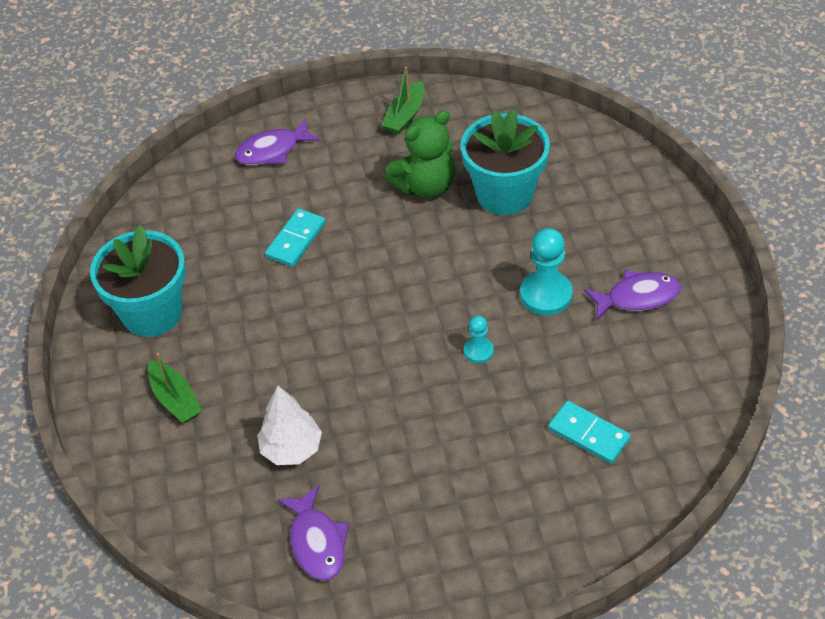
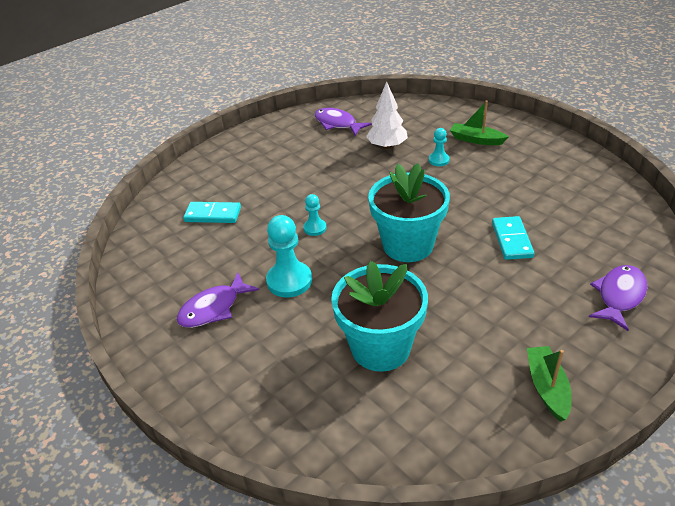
camera: 150 degrees right, 10 degrees down
turquoise flower pot [90,225,186,337] -> turquoise flower pot moved to [368,163,450,262]
green teddy bear [385,110,455,198] -> none
none -> turquoise pawn [429,128,450,166]

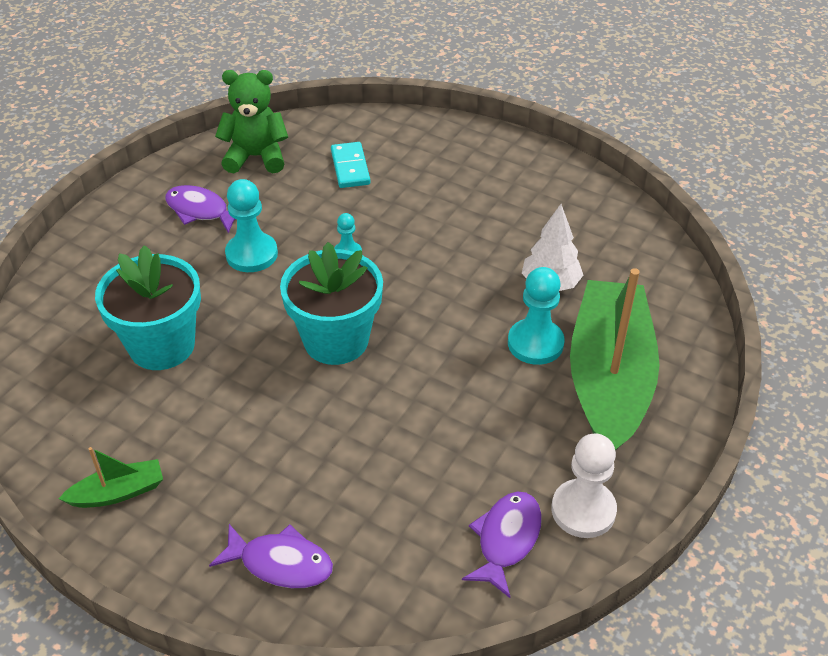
camera: 70 degrees right, 5 degrees up
purple fish [315,108,372,136] -> purple fish moved to [462,491,542,598]
turquoise pawn [429,128,450,166] -> turquoise pawn [508,267,565,365], size x1.81
green boat [450,101,509,145] -> green boat [570,268,660,450], size x2.39
turquoise domino [492,216,534,260] -> none
none -> green teddy bear [215,70,288,173]
none -> white pawn [552,433,617,538]

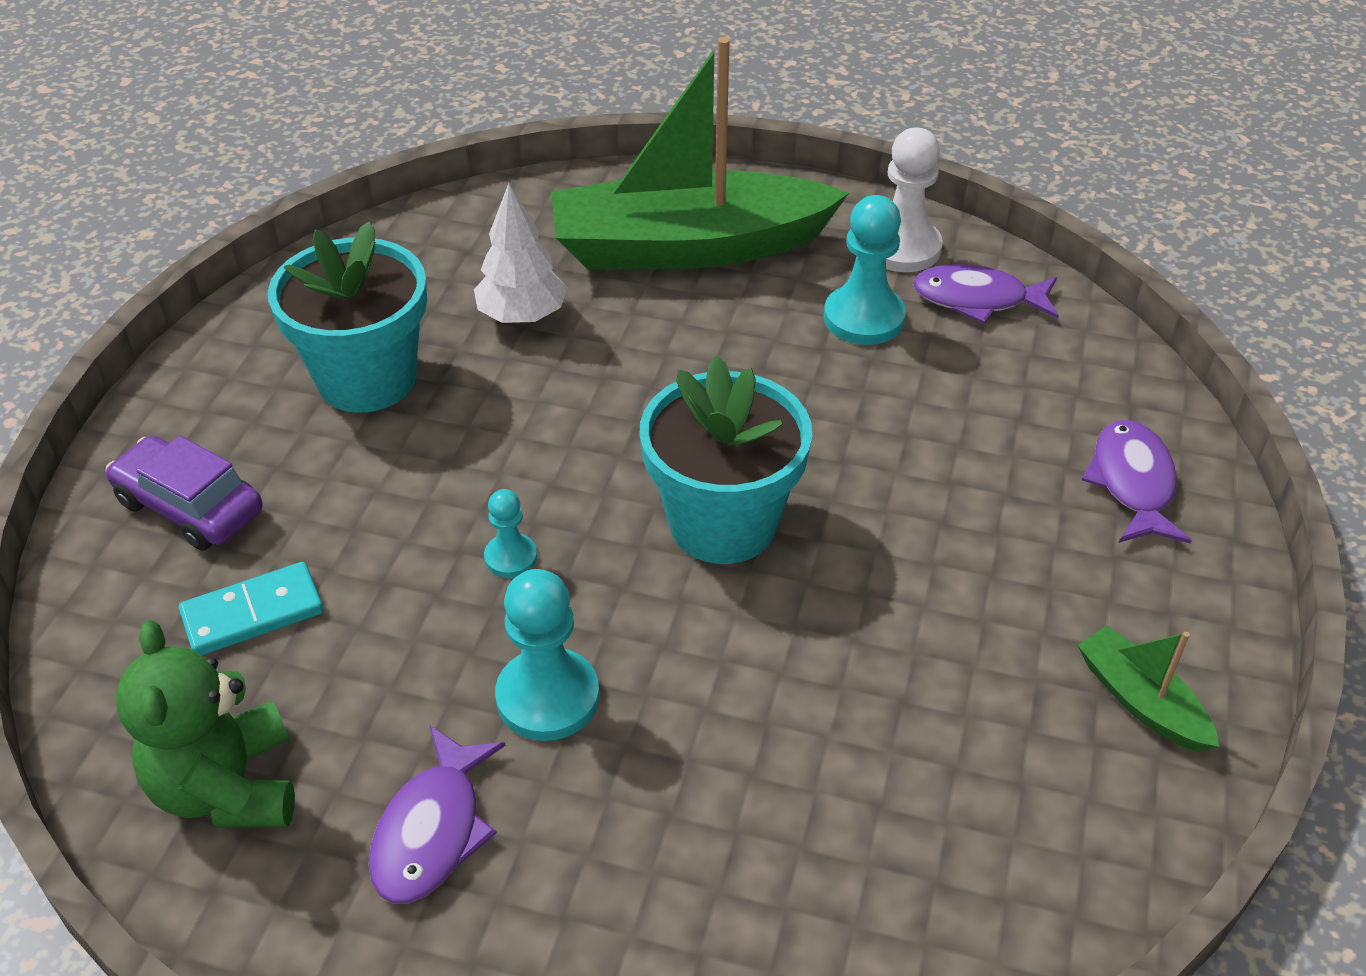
camera: 105 degrees left, 0 degrees up
turquoise flower pot [95,245,201,370] -> turquoise flower pot moved to [268,222,427,413]
turquoise pawn [508,267,565,365] -> turquoise pawn moved to [824,195,906,345]
none -> purple car [106,435,263,551]

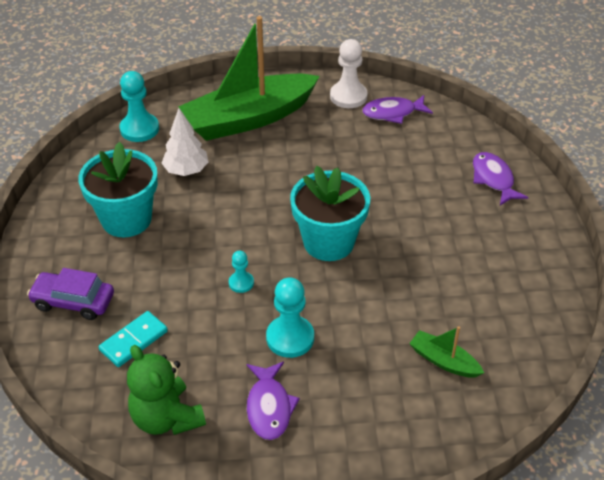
camera: 20 degrees left, 0 degrees up
turquoise pawn [824,195,906,345] -> turquoise pawn moved to [120,71,159,142]
green boat [1077,626,1219,752] -> green boat moved to [409,326,484,378]

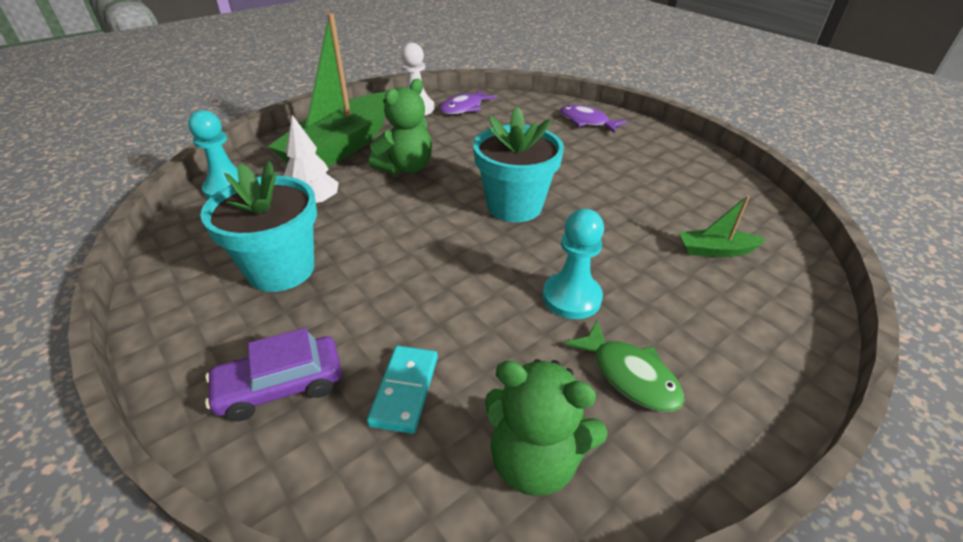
camera: 35 degrees left, 5 degrees down
turquoise pawn [229,251,254,293] -> none
purple fish [247,361,300,440] -> green fish [564,321,684,412]
none -> green teddy bear [369,79,432,175]

